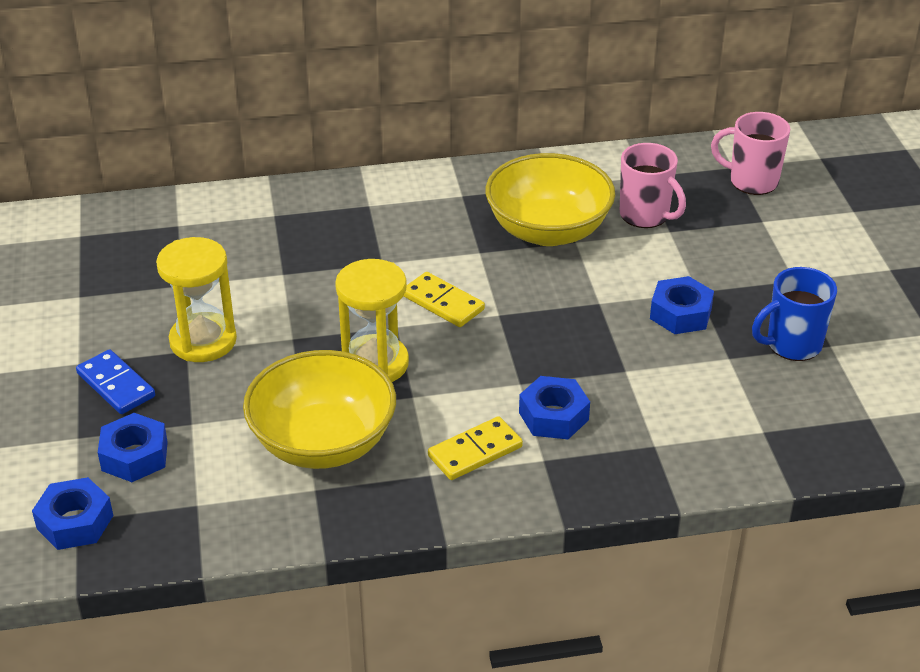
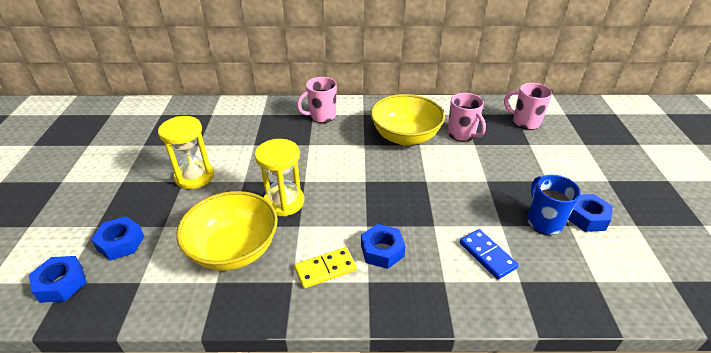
camera: 10 degrees right, 0 degrees up
blue domino [76,349,155,414] -> blue domino moved to [460,229,519,279]
yellow domino [403,272,485,327] -> none
blue nut [650,276,714,334] -> blue nut moved to [568,194,613,232]
blue mug [752,267,837,361] -> blue mug turned 90 degrees clockwise [527,175,580,235]
none -> pink mug [297,77,337,123]

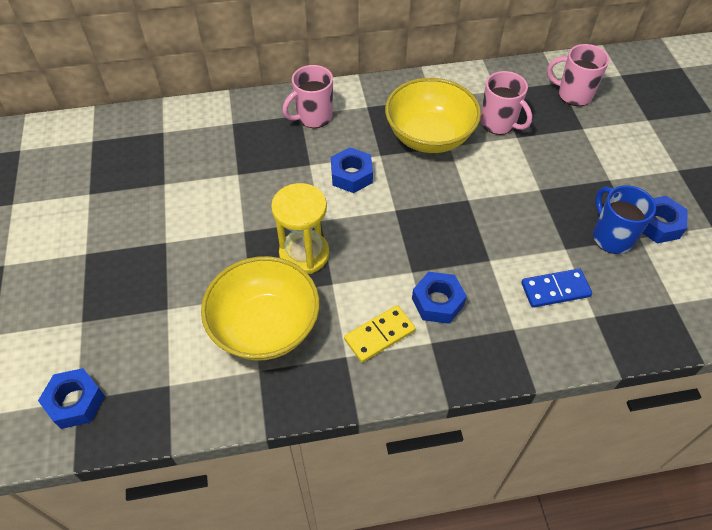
camera: 10 degrees left, 15 degrees up
blue nut [91,216,144,261] -> blue nut moved to [331,147,373,193]
yellow hourglass [158,116,214,189] -> none
blue domino [460,229,519,279] -> blue domino turned 60 degrees counterclockwise [521,269,592,308]

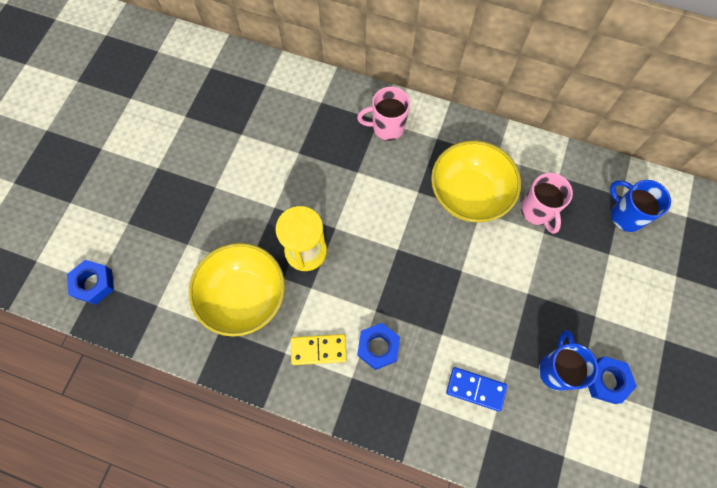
camera: 30 degrees right, 15 degrees up
blue nut [331,147,373,193] -> none
pink mug [547,44,609,106] -> blue mug [610,180,671,232]

